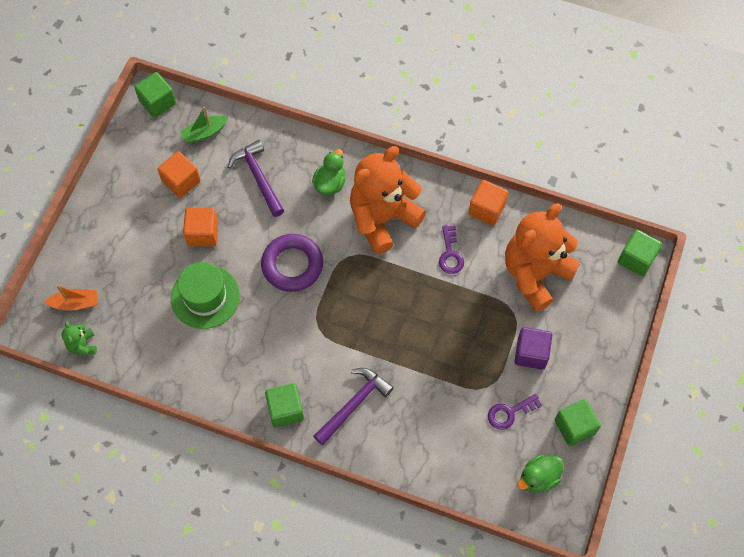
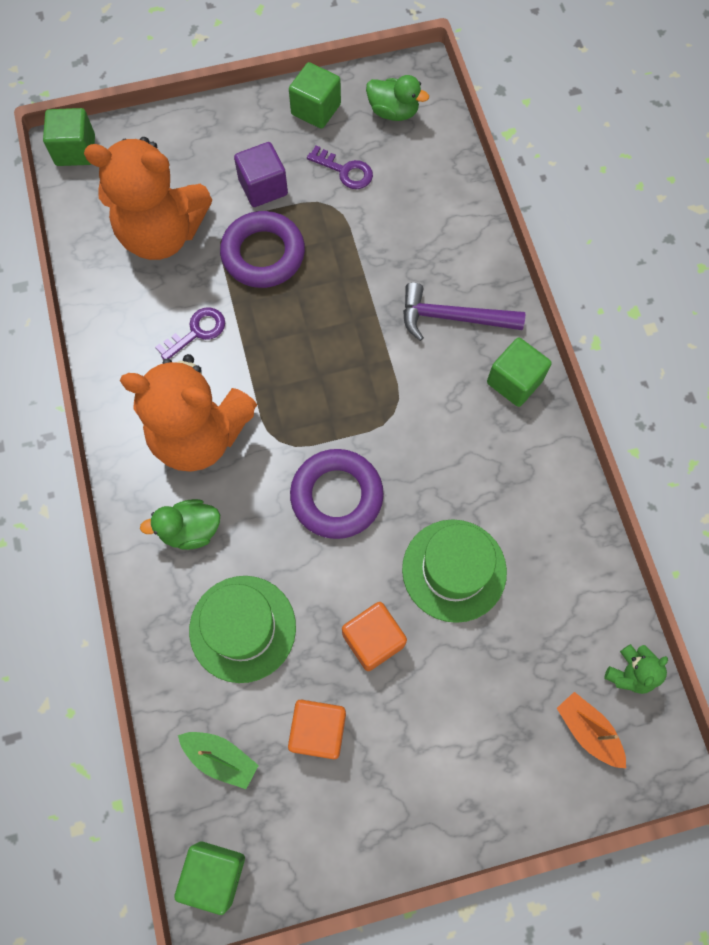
camera: 125 degrees left, 5 degrees up
purple hammer [228,140,284,217] -> green hat [189,576,296,683]
orange cube [469,180,509,225] -> none
none -> purple ring [220,211,305,288]

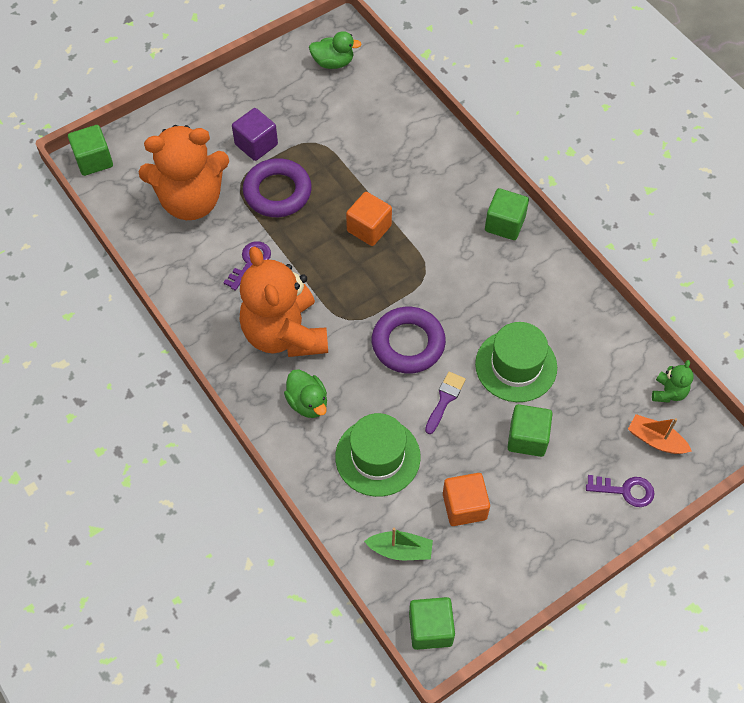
camera: 20 degrees left, 10 degrees down
orange teddy bear [120,354,257,472] -> orange teddy bear turned 75 degrees clockwise [240,247,328,357]
green duck [140,499,220,550] -> green duck turned 90 degrees counterclockwise [284,369,327,418]
green cube [289,62,341,129] -> green cube moved to [508,404,552,457]
purple key [307,146,373,189] -> purple key moved to [586,475,655,507]
orange cube [342,602,407,671] -> orange cube moved to [346,192,392,246]
purple hammer [403,282,525,341] -> none
none -> purple brush [425,372,466,434]

